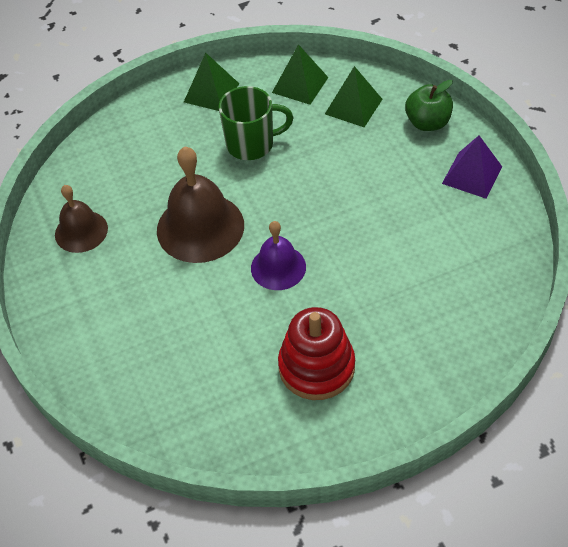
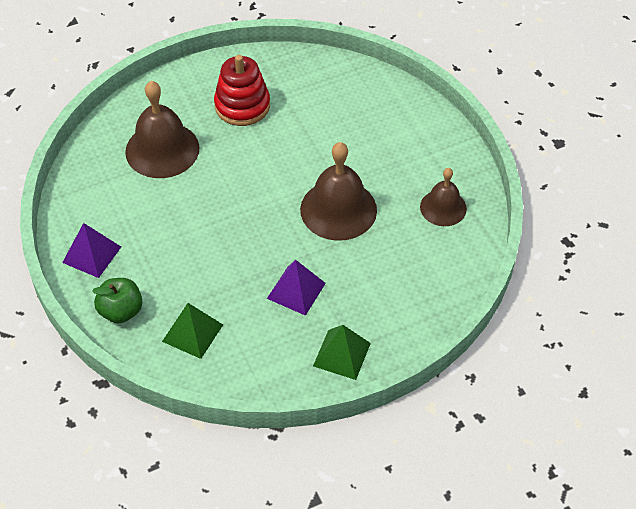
camera: 175 degrees right, 0 degrees up
green mug [219,86,294,160] -> purple pyramid [267,260,326,316]
purple bell [251,221,306,290] -> none
green pyramid [272,44,329,105] -> none
none -> brown bell [125,81,199,178]

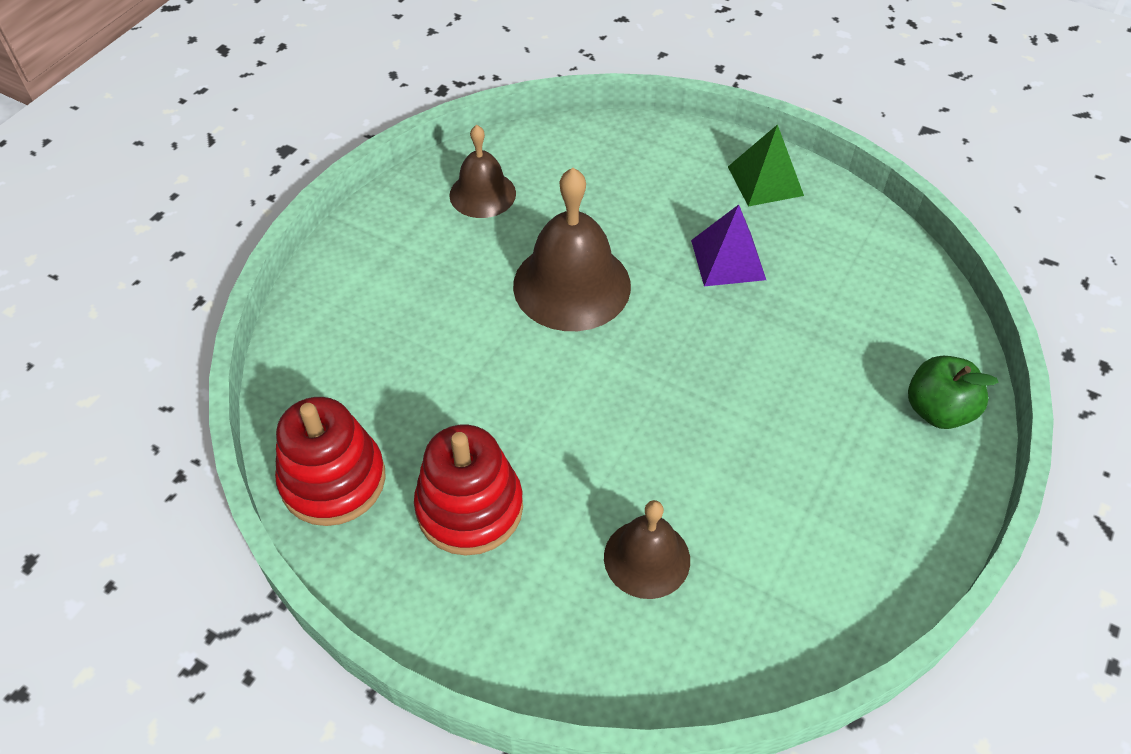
camera: 125 degrees left, 0 degrees up
purple pyramid [62,223,121,278] -> none
brown bell [125,81,199,178] -> brown bell [604,500,690,599], size x0.61
green pyramid [162,303,223,359] -> none
none -> red stacking toy [275,397,386,526]

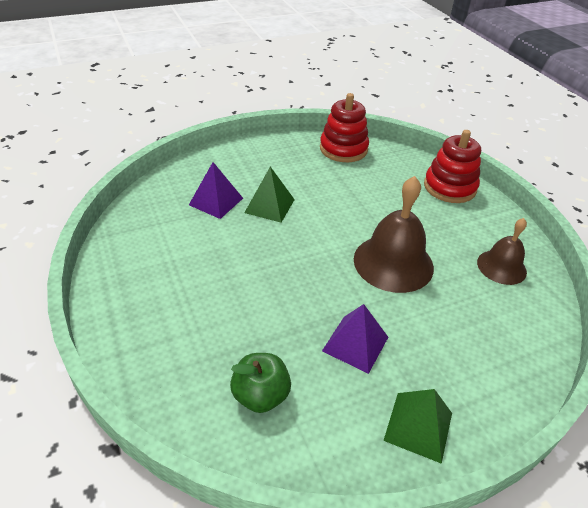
camera: 125 degrees right, 10 degrees down
red stacking toy [414,425,523,556] -> red stacking toy moved to [424,130,481,203]
brown bell [604,500,690,599] -> purple pyramid [189,162,243,219]
green apple [908,356,999,429] -> green apple moved to [230,353,291,413]
none -> green pyramid [244,167,295,223]

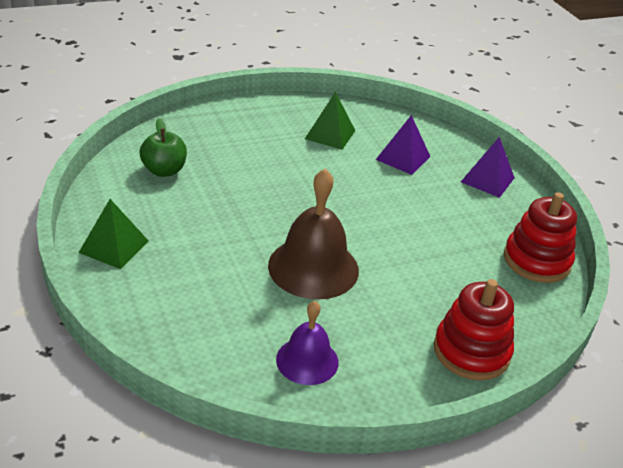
camera: 90 degrees right, 5 degrees down
green pyramid [244,167,295,223] -> green pyramid moved to [305,92,356,150]
purple pyramid [322,304,388,374] -> purple pyramid moved to [461,137,515,198]
brown bell [477,218,527,285] -> purple bell [276,301,339,385]

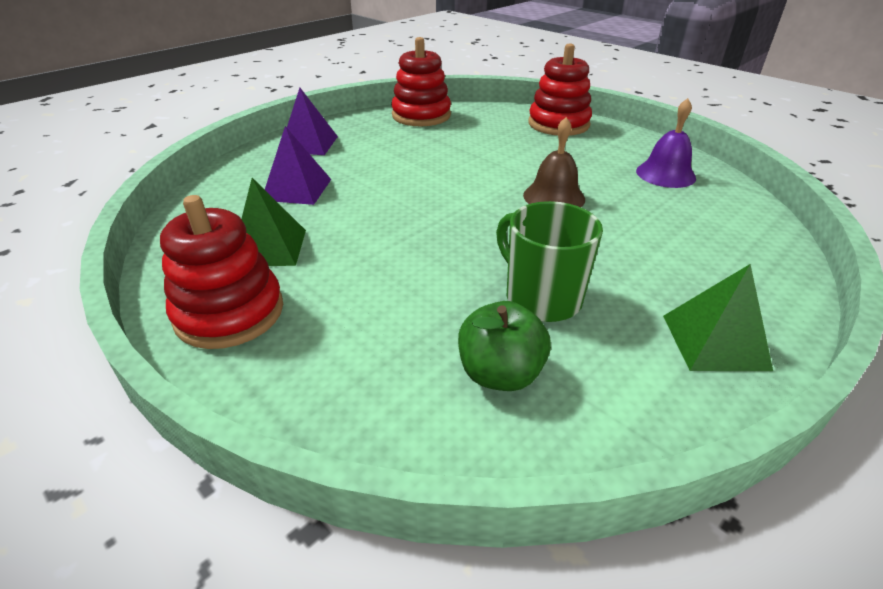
camera: 110 degrees left, 0 degrees up
brown bell [268,169,359,300] -> brown bell [523,117,585,207], size x0.61
none -> red stacking toy [160,195,283,349]
none -> green mug [496,201,603,322]

